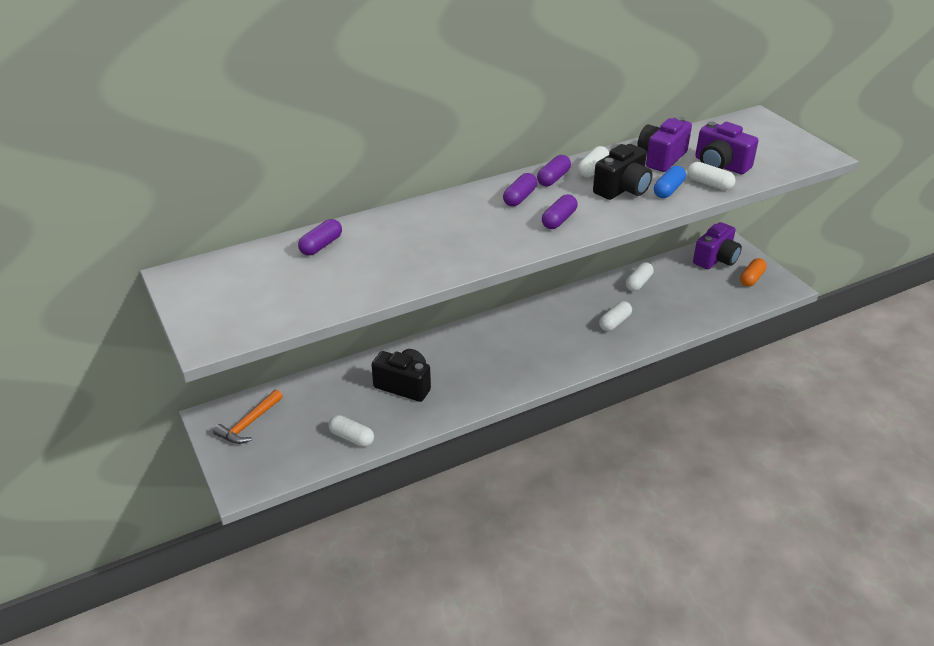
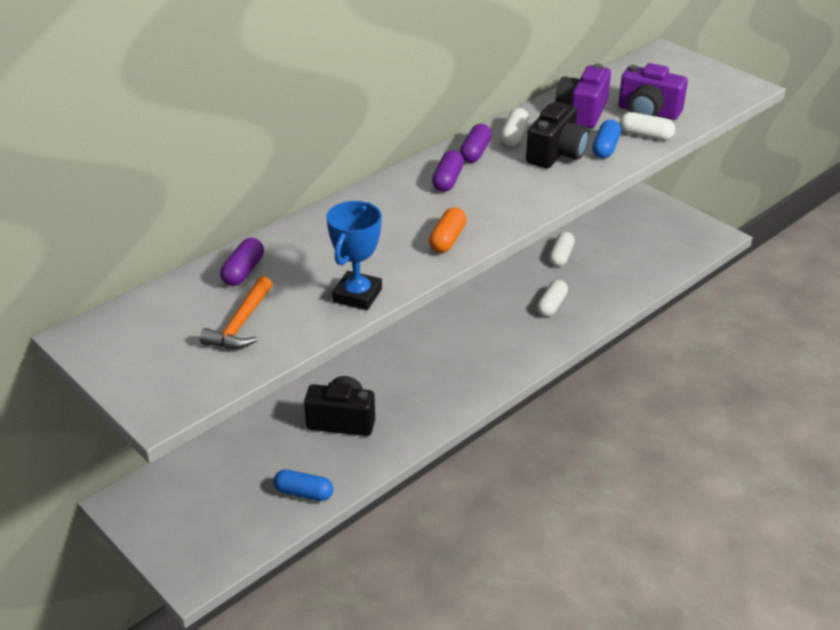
camera: 15 degrees left, 0 degrees up
orange hammer [213,389,283,444] -> orange hammer moved to [200,276,272,349]
white capsule [328,415,374,447] -> blue capsule [273,470,333,501]
purple capsule [542,194,578,229] -> none
purple camera [693,222,742,269] -> none
orange capsule [740,258,767,287] -> orange capsule moved to [429,207,466,253]
none -> blue trophy [326,201,382,310]

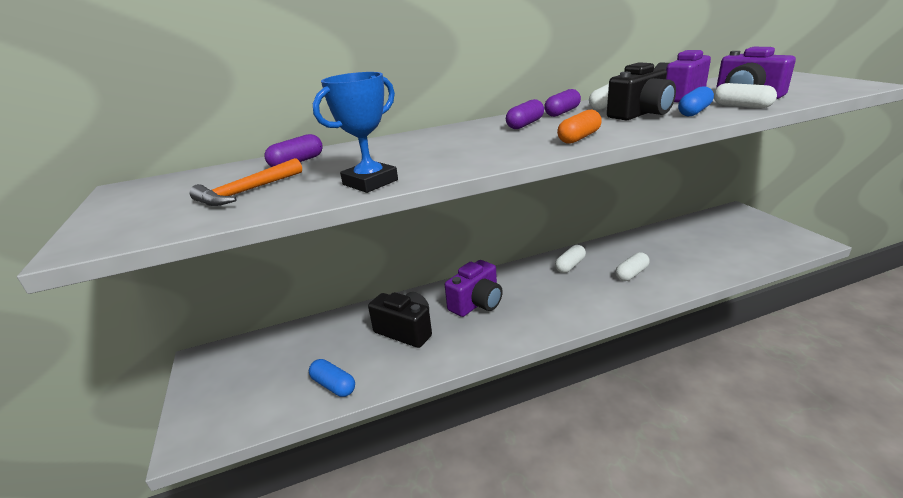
camera: 25 degrees right, 10 degrees down
orange capsule [429,207,466,253] -> orange capsule moved to [557,110,602,144]
white capsule [549,232,575,267] -> white capsule moved to [555,245,586,273]
none -> purple camera [445,260,503,317]

